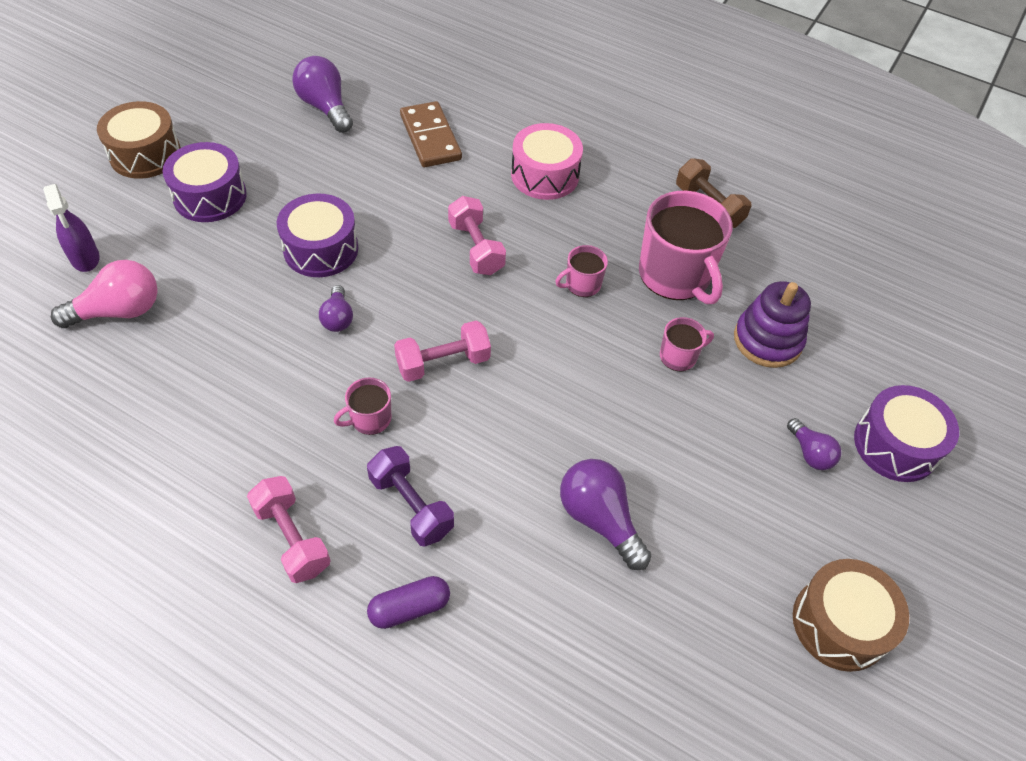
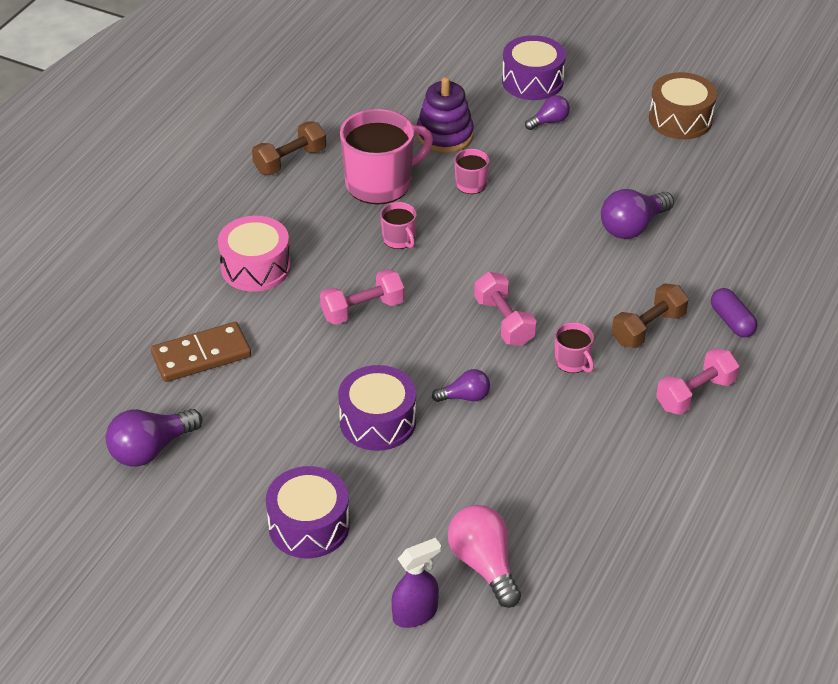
camera: 90 degrees left, 10 degrees down
brown drum [97,101,181,179] -> none
purple dumbbell [367,446,454,547] -> brown dumbbell [612,283,689,348]

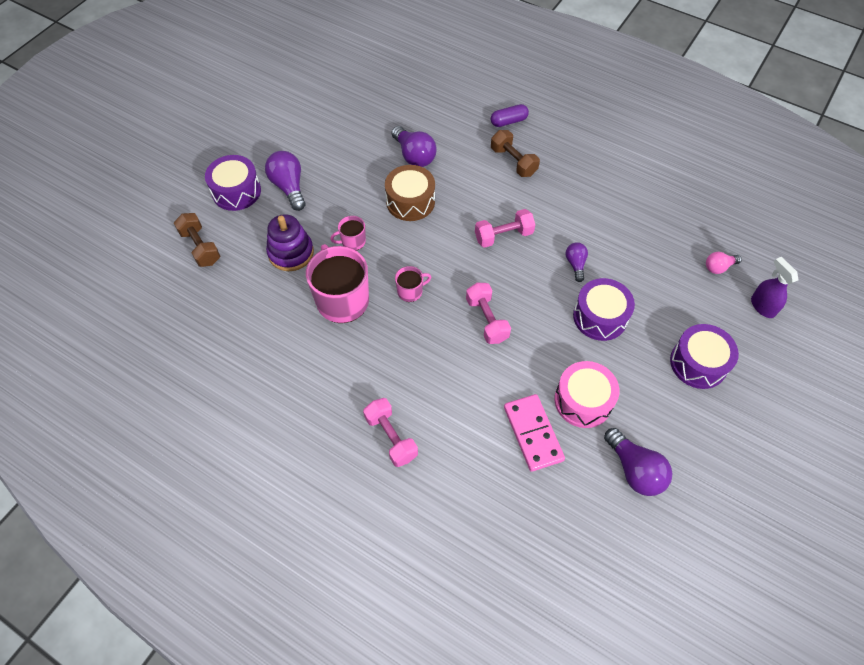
camera: 85 degrees left, 15 degrees up
brown domino [151,322,251,382] -> pink domino [504,394,565,472]
pink drum [218,216,291,292] -> pink drum moved to [554,361,620,428]
brown dumbbell [252,121,326,175] -> brown dumbbell moved to [174,213,220,267]
pink light bulb [448,505,521,608] -> pink light bulb [706,252,742,274], size x0.59
purple light bulb [525,95,570,130] -> purple light bulb [265,151,306,211], size x1.70
pink mug [555,322,594,373] -> none
brown drum [649,72,717,139] -> brown drum moved to [385,165,435,221]
pink dumbbell [656,348,739,415] -> pink dumbbell moved to [363,398,418,467]

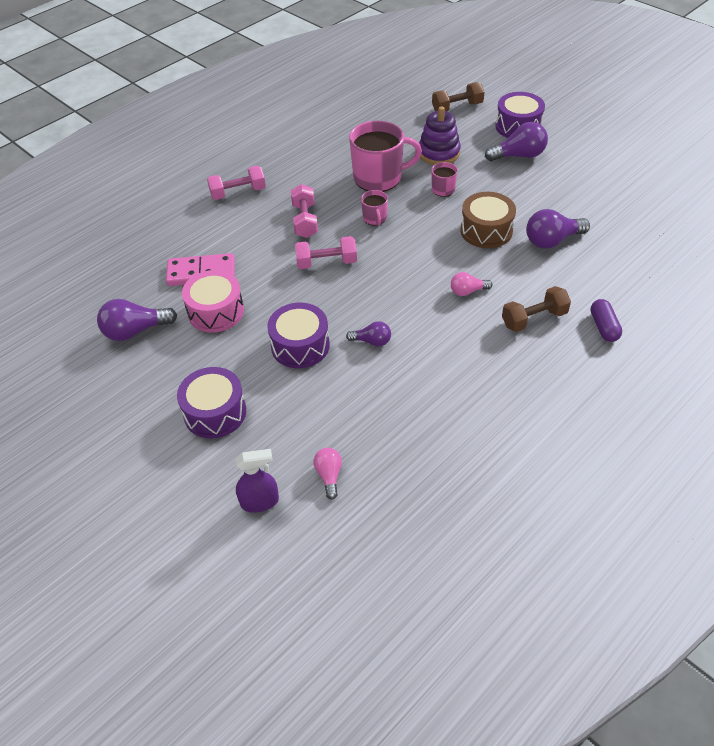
camera: 105 degrees right, 10 degrees down
pink dumbbell [475,209,535,248] -> pink dumbbell moved to [291,184,318,238]
none -> pink light bulb [451,272,493,296]

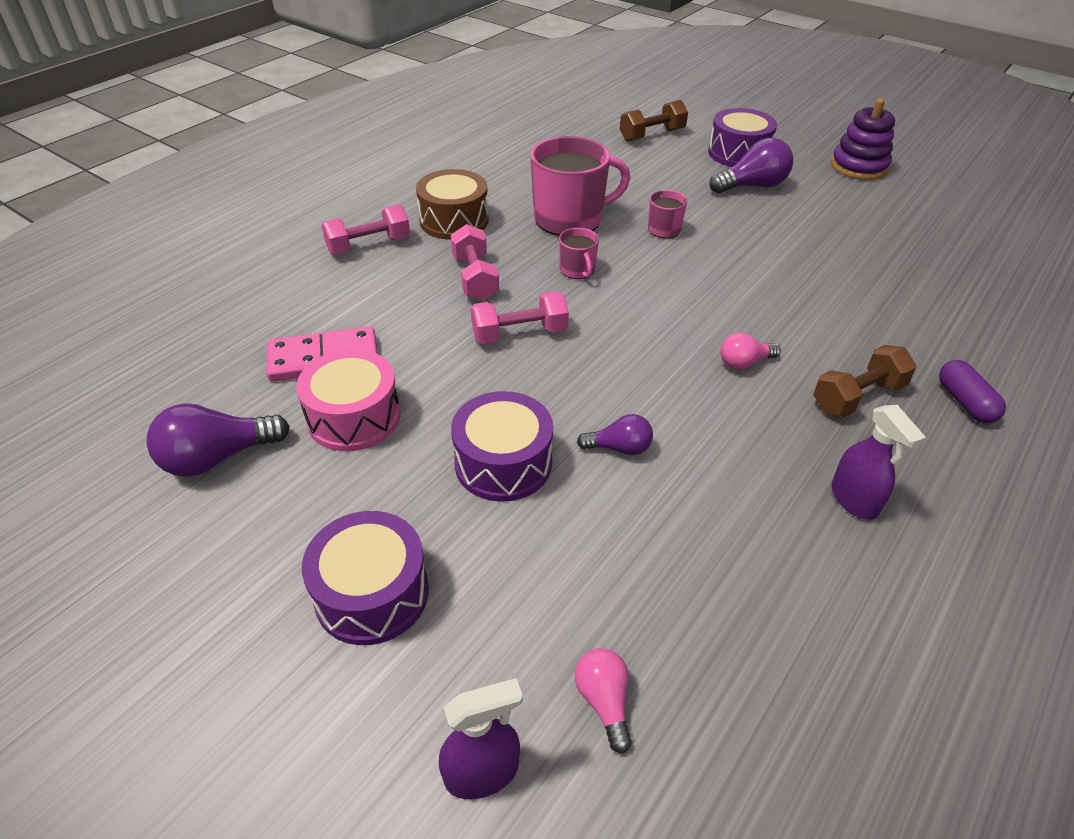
camera: 10 degrees left, 5 degrees down
purple stacking toy [419,106,461,165] -> purple stacking toy moved to [831,99,895,180]
brown drum [460,192,516,248] -> brown drum moved to [416,169,489,240]
purple light bulb [526,209,590,249] -> none
none -> purple spray bottle [831,405,926,520]

